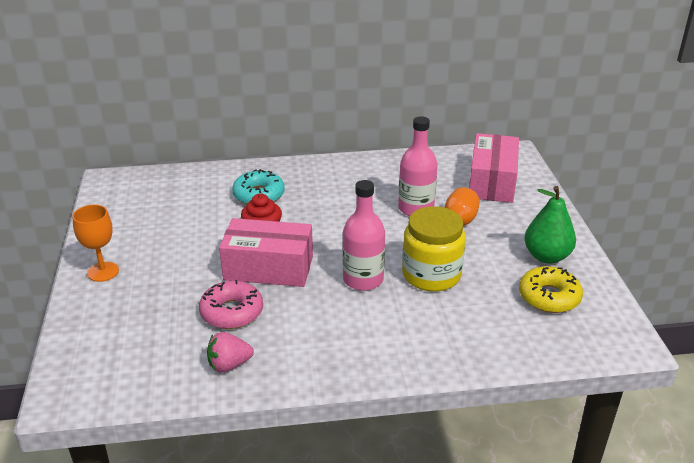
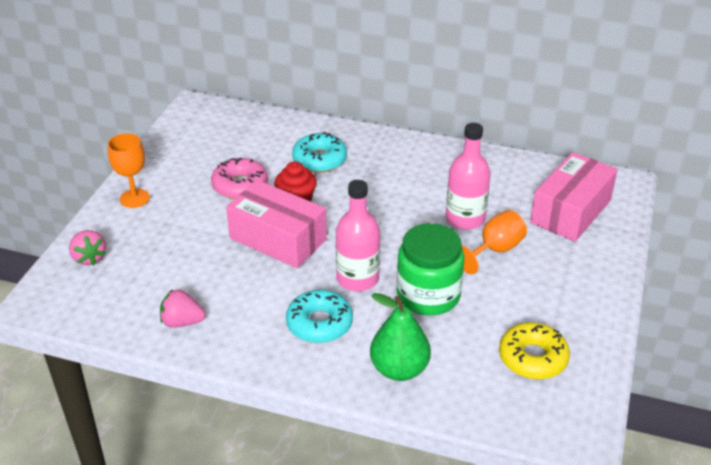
camera: 25 degrees right, 5 degrees up
pink donut [199,280,263,329] -> pink donut moved to [211,158,268,199]
yellow jar [402,206,466,292] -> green jar [397,223,465,315]
green pear [524,186,576,264] -> green pear moved to [370,293,431,381]
none -> pink strawberry [69,230,106,265]
none -> turquoise donut [286,290,353,343]

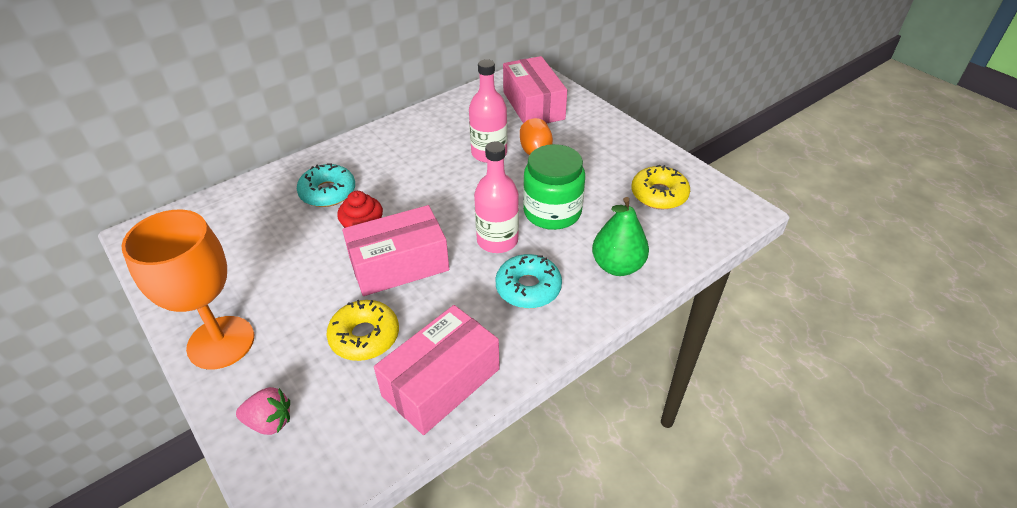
camera: 55 degrees left, 5 degrees up
orange goblet [108,133,150,208] -> orange goblet [121,210,254,370], size x1.76
pink strawberry [160,289,206,328] -> pink box [374,305,500,435]
pink donut [211,158,268,199] -> none
none -> yellow donut [326,300,399,361]

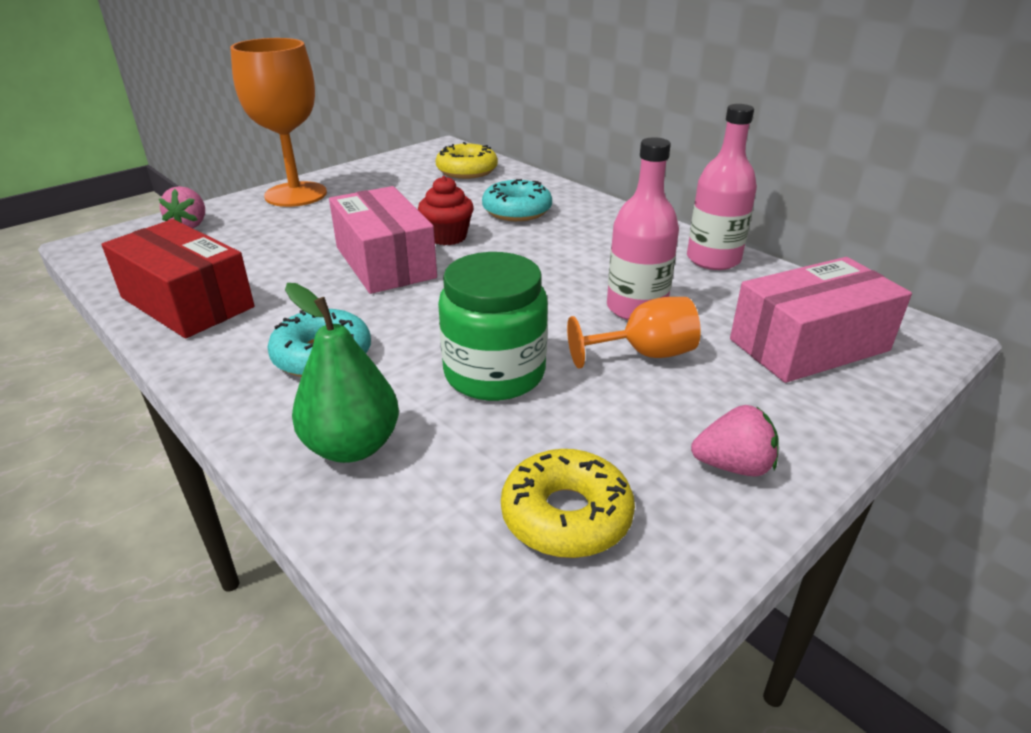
camera: 85 degrees right, 10 degrees down
yellow donut [326,300,399,361] -> yellow donut moved to [435,142,498,179]
pink box [374,305,500,435] -> red box [101,219,254,338]
pink bottle [474,142,519,253] -> pink bottle moved to [687,104,757,270]
none -> pink strawberry [691,405,779,476]

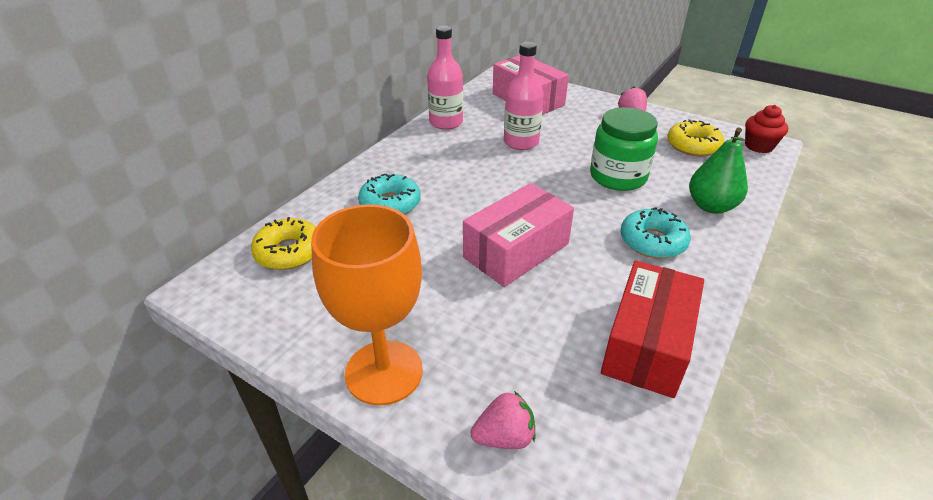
camera: 105 degrees left, 5 degrees up
red cupcake [418,176,474,245] -> red cupcake moved to [745,105,788,153]
orange goblet [567,297,701,369] -> none

